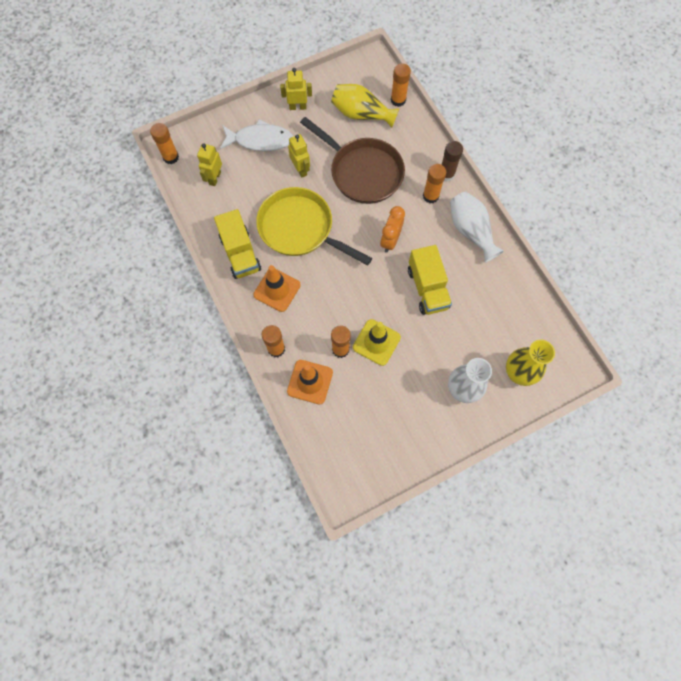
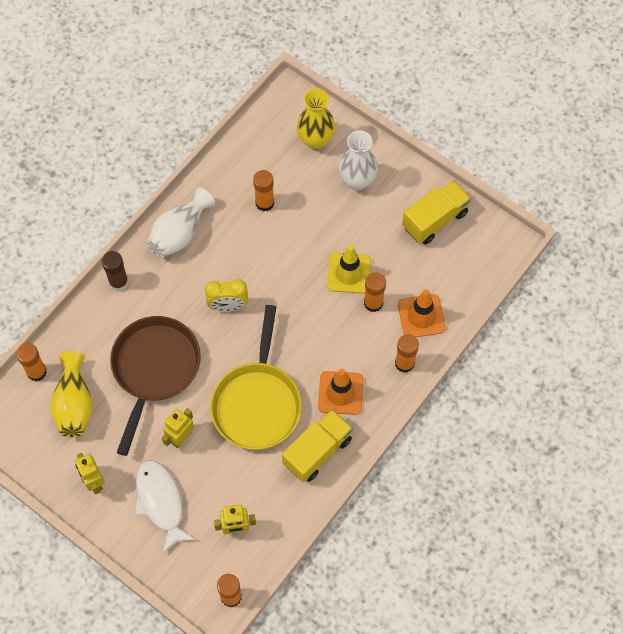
camera: 115 degrees left, 5 degrees down
orange clock [380,206,405,253] -> yellow clock [205,279,248,311]
yellow truck [408,245,452,315] -> yellow truck moved to [402,180,471,245]
orange glue stick [423,164,446,203] -> orange glue stick moved to [253,170,274,211]

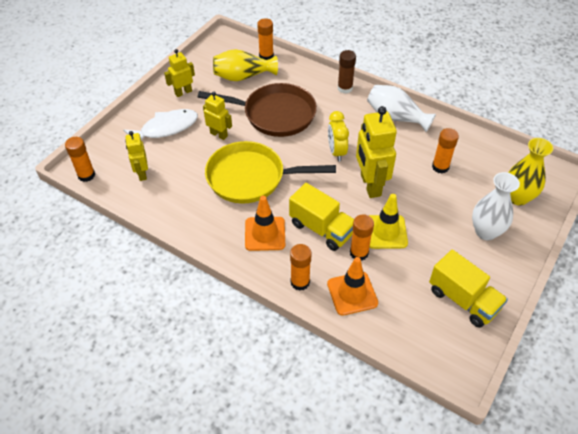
camera: 85 degrees right, 15 degrees down
yellow truck [282,409,353,483] -> yellow truck moved to [289,183,354,251]
none -> yellow robot [356,106,397,198]

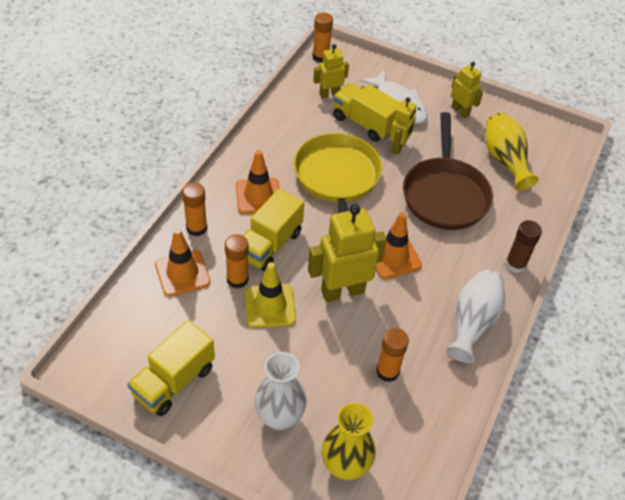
camera: 80 degrees right, 0 degrees up
orange glue stick [257,18,274,60] -> none
yellow clock [328,111,349,162] -> orange traffic cone [376,212,422,279]
none -> yellow truck [333,83,401,142]

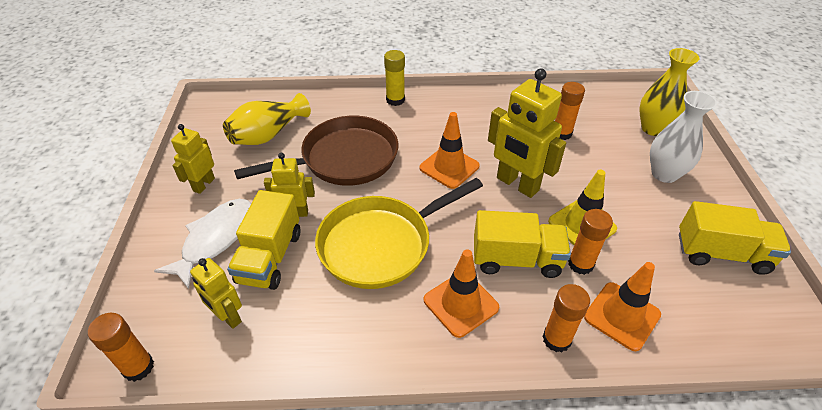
camera: 115 degrees left, 5 degrees down
white vase [446,269,505,363] -> none
brown glue stick [505,220,542,273] -> yellow glue stick [384,50,405,106]

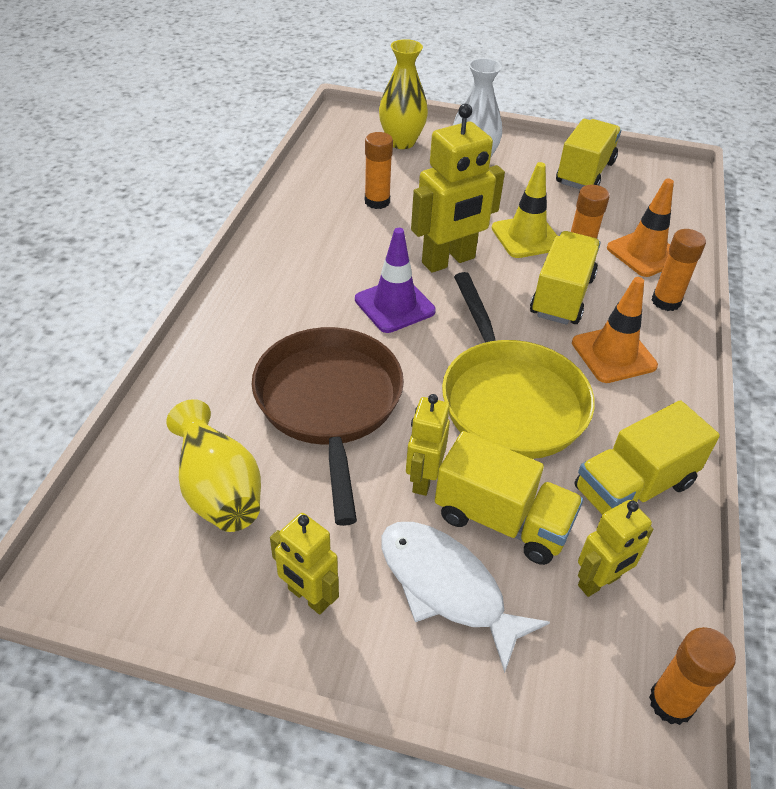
camera: 75 degrees left, 0 degrees up
yellow glue stick [384,50,405,106] -> none
orange traffic cone [419,112,480,189] -> purple traffic cone [355,228,436,333]
none -> yellow truck [574,400,720,515]

